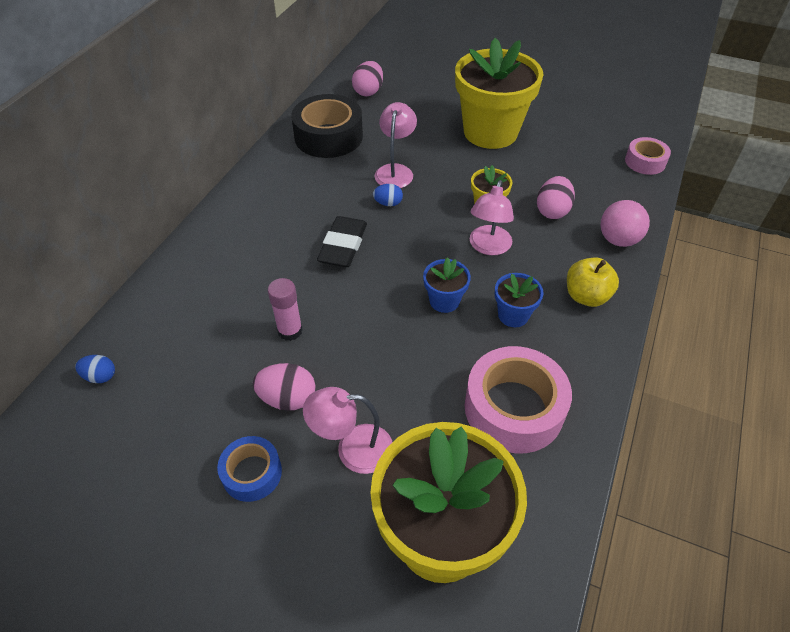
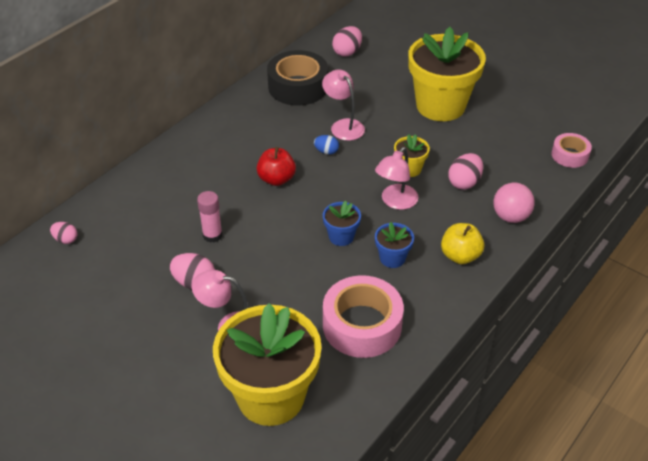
camera: 15 degrees right, 5 degrees down
blue egg [75,355,115,383] -> pink egg [50,222,78,244]
blue tape [217,436,282,502] -> none
black eraser [317,216,367,267] -> red apple [257,147,296,186]
pink lamp [375,102,417,188] -> pink lamp turned 60 degrees counterclockwise [322,69,365,141]

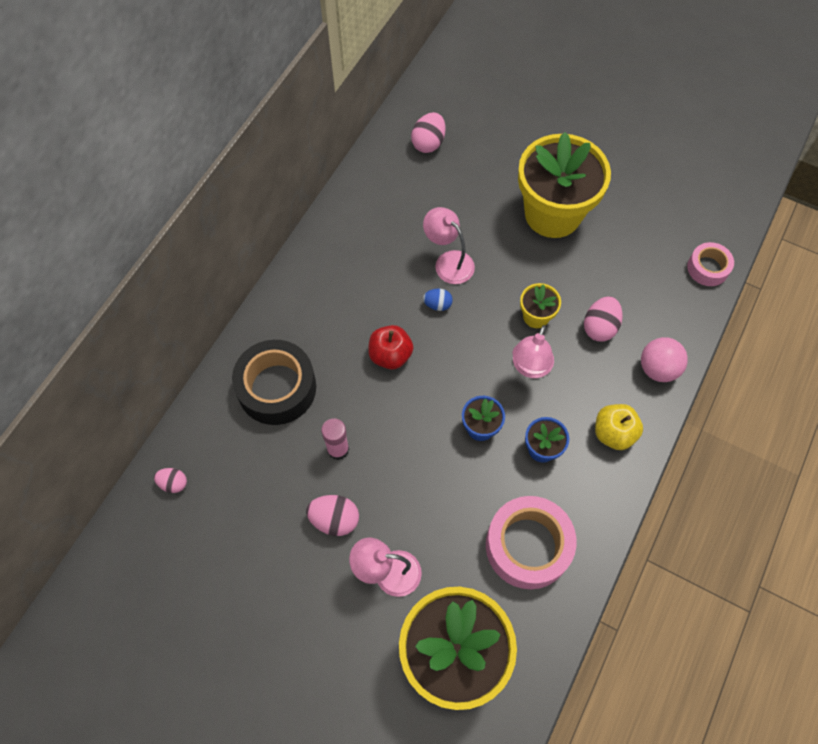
camera: 10 degrees left, 20 degrees up
black tape [267,50,328,106] -> black tape moved to [232,340,316,425]

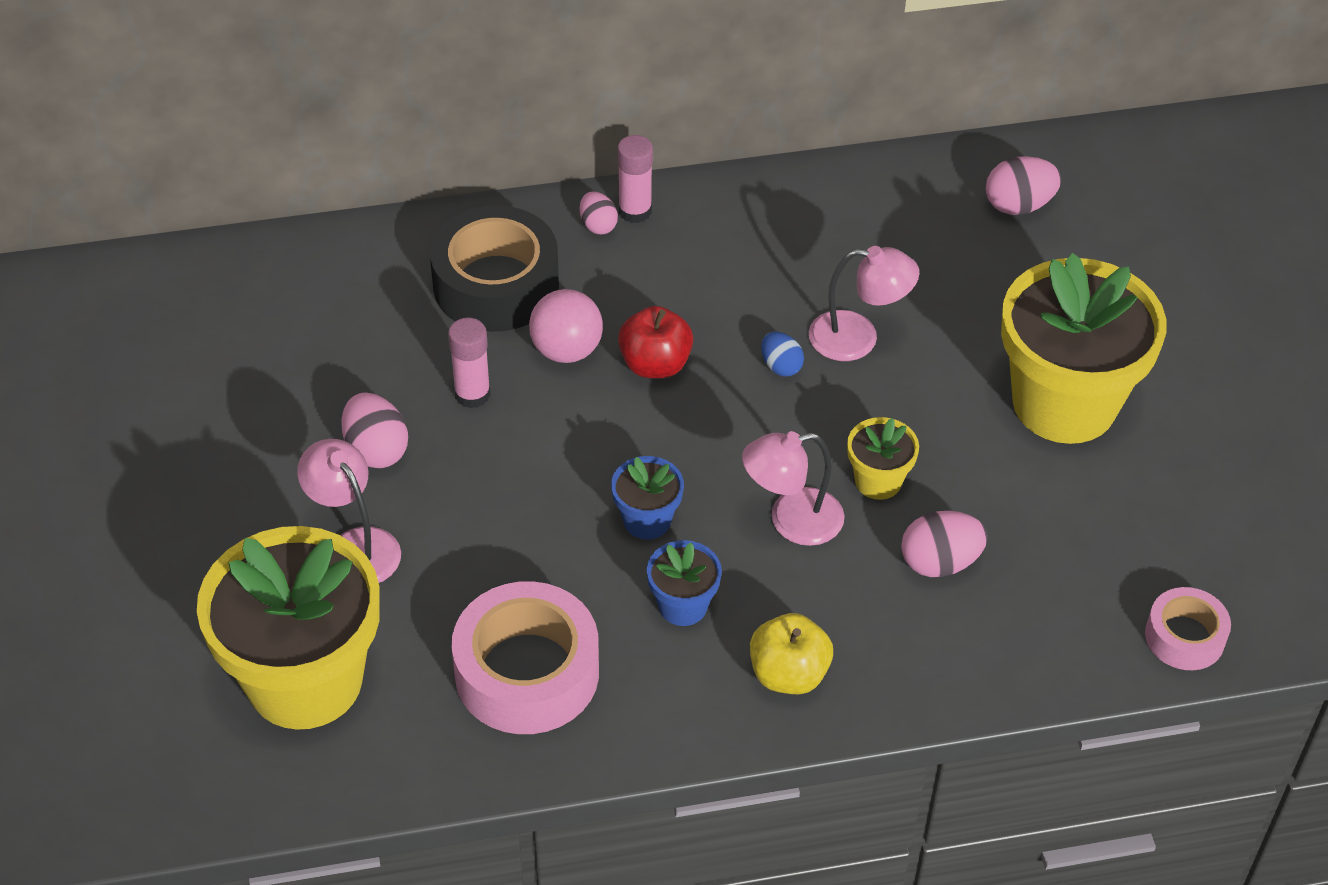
camera: 50 degrees right, 15 degrees down
pink egg [154,468,187,493] -> pink egg moved to [580,191,618,234]
pink lamp [423,207,475,284] -> pink lamp turned 90 degrees clockwise [809,246,919,361]
pink ball [641,337,688,382] -> pink ball moved to [529,289,603,363]
none -> pink glue stick [617,135,653,223]

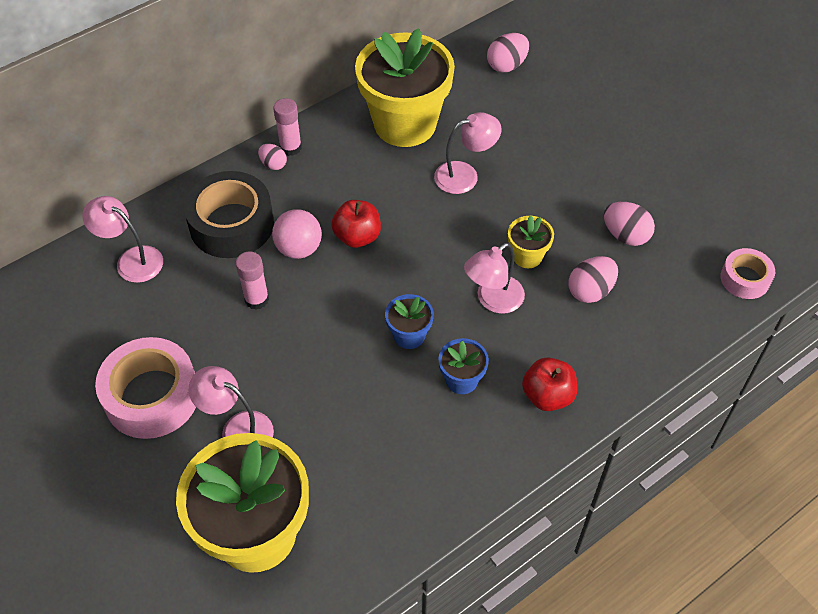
camera: 25 degrees left, 5 degrees up
pink egg [341,392,408,468] -> pink egg moved to [604,202,655,246]
pink tape [452,581,599,734] -> pink tape moved to [95,337,196,439]
yellow apple [750,613,833,694] -> red apple [522,357,577,411]
blue egg [761,332,804,376] -> none
yellow flower pot [1001,253,1167,444] -> yellow flower pot moved to [355,28,455,147]
none -> pink lamp [82,196,163,283]

